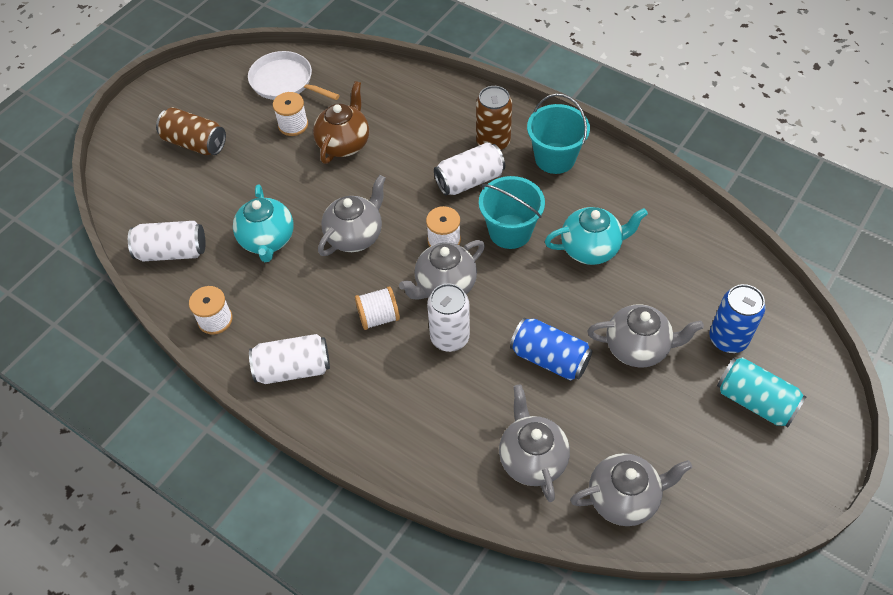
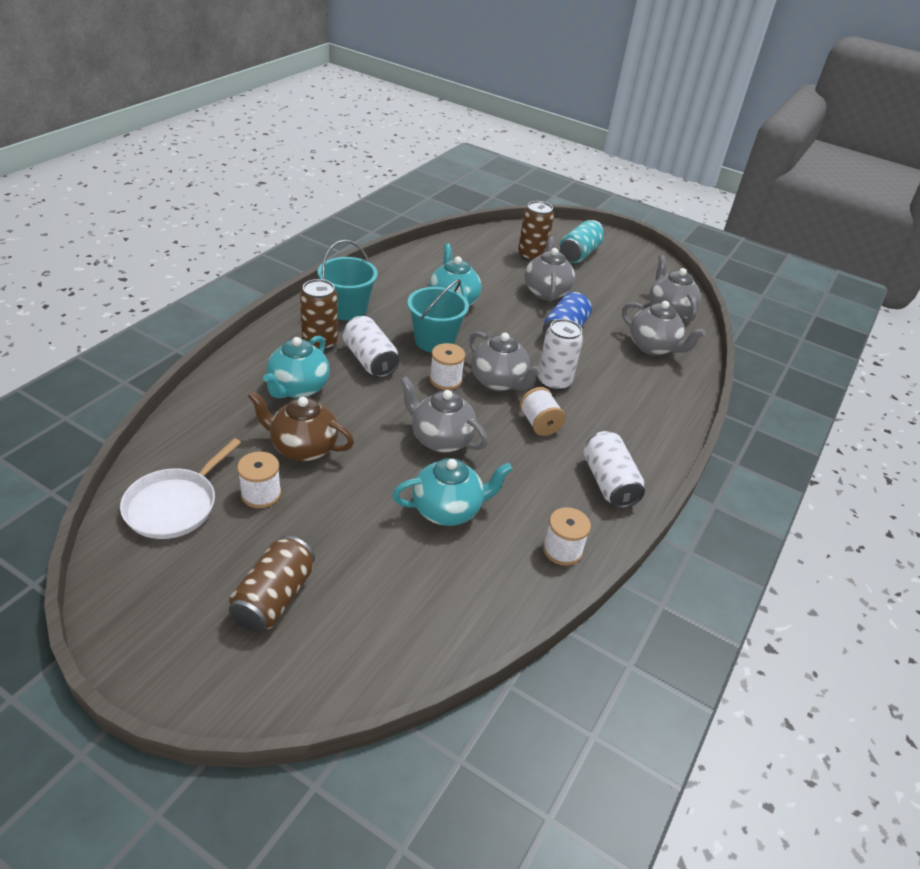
camera: 100 degrees left, 15 degrees down
white can [128,221,205,261] -> none
grey teapot [499,385,570,502] -> grey teapot turned 120 degrees counterclockwise [622,301,706,356]
blue can [709,284,766,353] -> brown can [518,201,554,262]
none -> turquoise teapot [263,335,330,398]

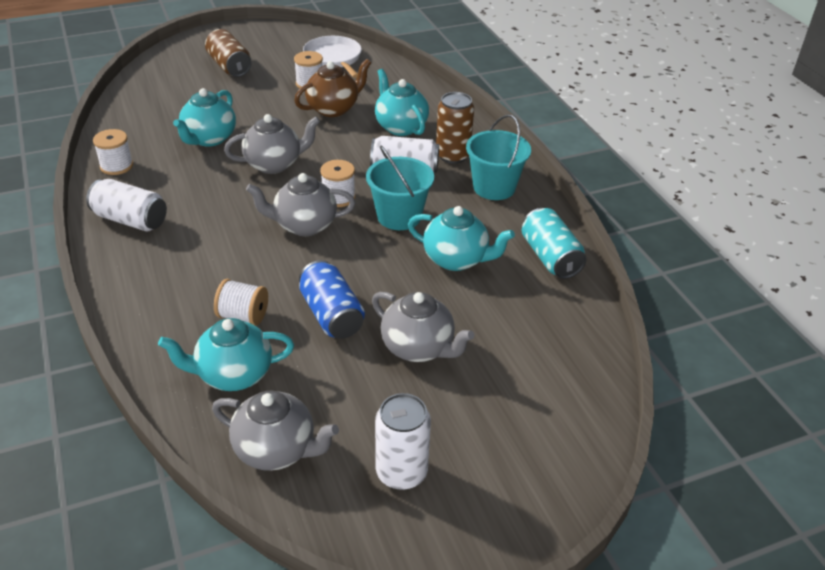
camera: 130 degrees right, 0 degrees up
brown can [518,201,554,262] -> none
white spool [520,387,566,436] -> white spool moved to [214,279,268,326]
white can [537,319,583,391] -> white can moved to [375,393,431,490]
turquoise can [559,220,605,263] -> turquoise can moved to [522,208,586,279]
grey teapot [622,301,706,356] -> turquoise teapot [158,318,294,391]

